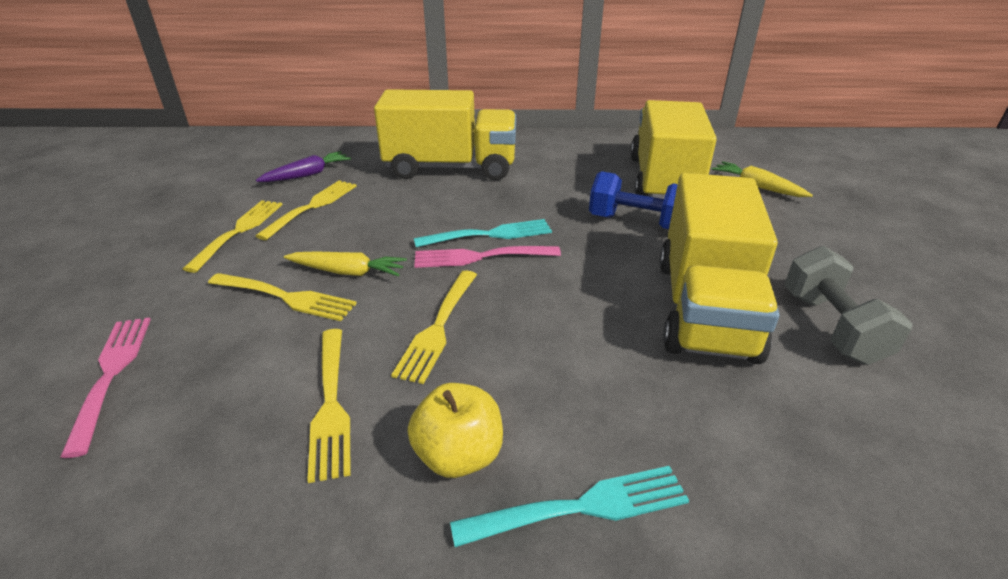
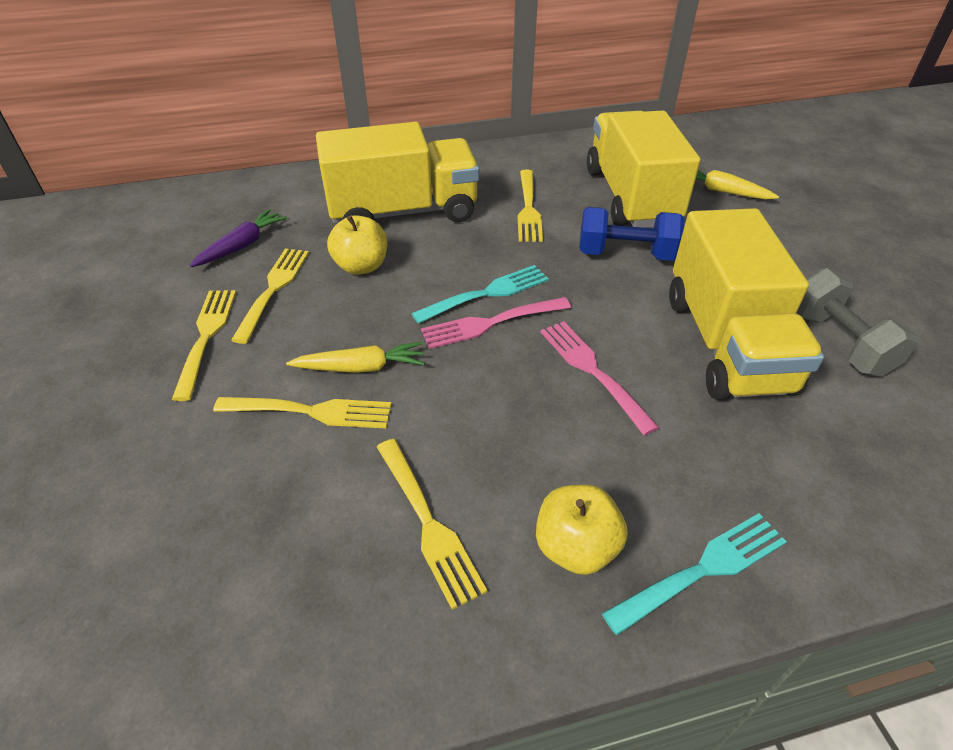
camera: 15 degrees left, 10 degrees up
pink fork [60,317,151,458] -> pink fork moved to [540,321,659,436]
yellow fork [391,270,477,384] -> yellow fork moved to [518,170,543,242]
none -> yellow apple [327,215,387,275]

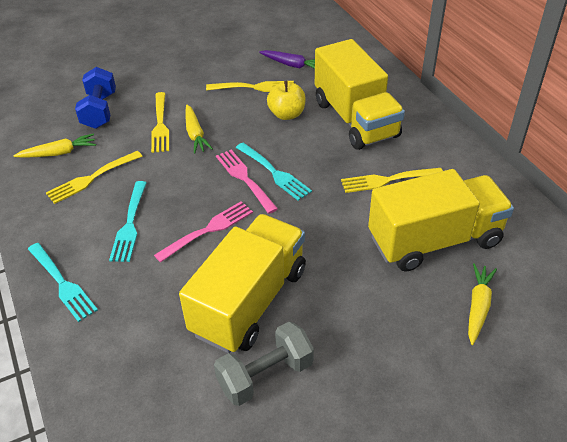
camera: 80 degrees right, 0 degrees up
yellow fork [172,290,236,401] -> none
yellow apple [536,484,628,575] -> none
blue dumbbell [579,207,685,261] -> blue dumbbell moved to [75,67,116,129]
yellow truck [669,208,824,400] -> yellow truck turned 135 degrees clockwise [179,214,306,353]
none -> yellow carrot [13,133,96,158]
none -> turquoise fork [109,181,147,262]

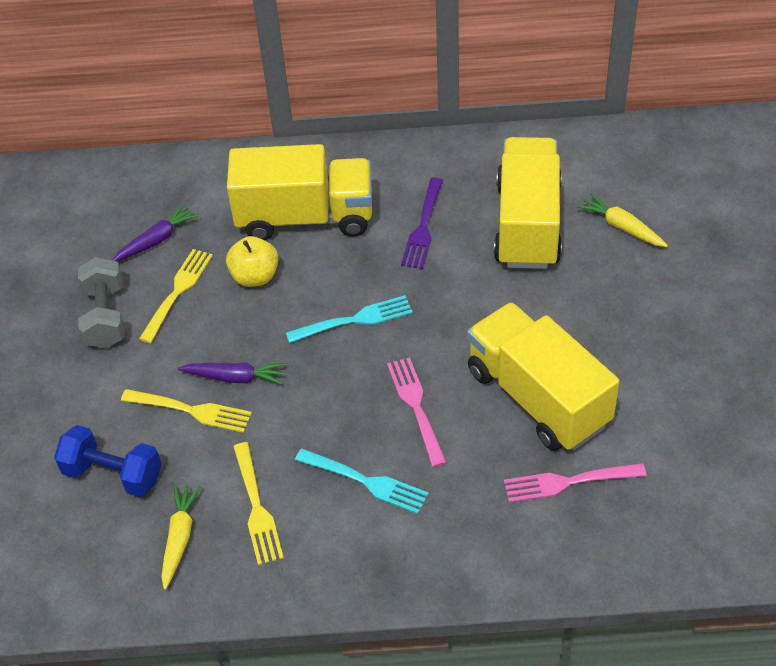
camera: 65 degrees left, 5 degrees up
turquoise fork [28,243,98,322] -> none
yellow carrot [186,105,213,154] -> purple carrot [178,362,286,384]
grey dumbbell [214,322,314,406] -> grey dumbbell moved to [78,257,125,349]
pink fork [216,150,278,214] -> pink fork moved to [504,463,647,502]
yellow fork [341,168,443,193] -> purple fork [401,177,443,269]

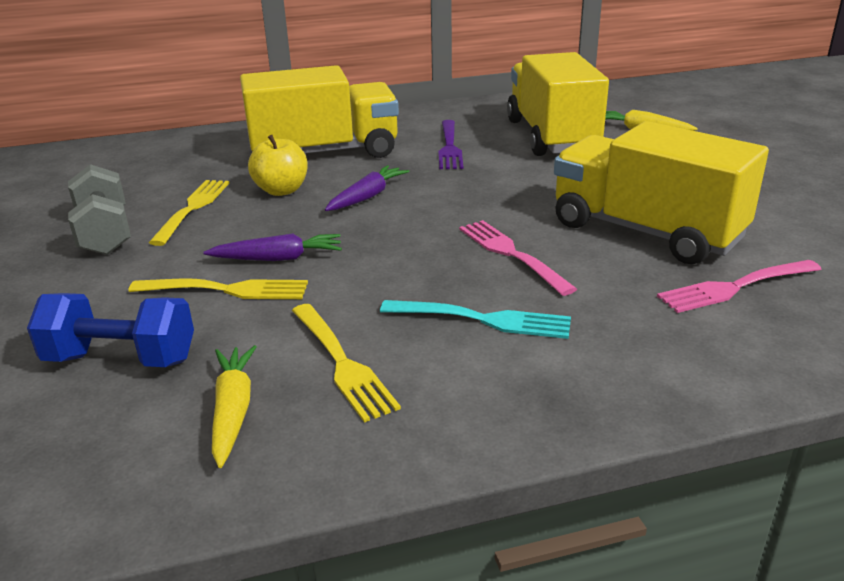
camera: 15 degrees left, 20 degrees down
purple carrot [113,204,199,262] -> purple carrot moved to [325,165,409,211]
turquoise fork [286,295,413,343] -> none

